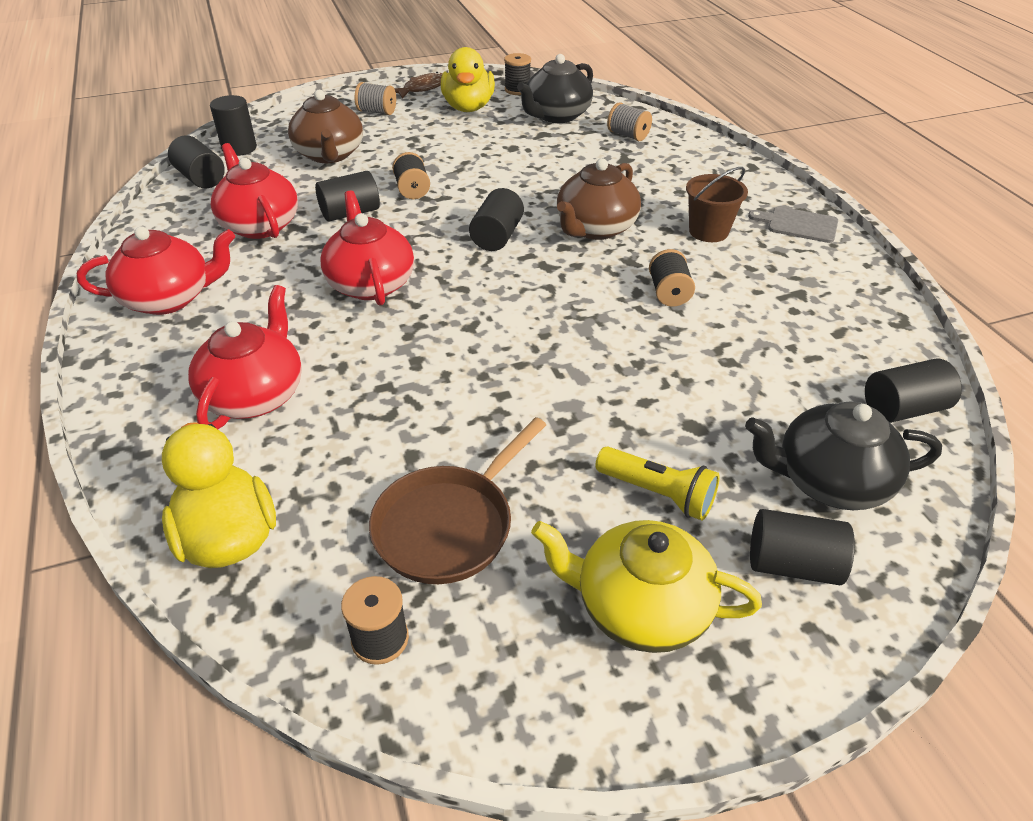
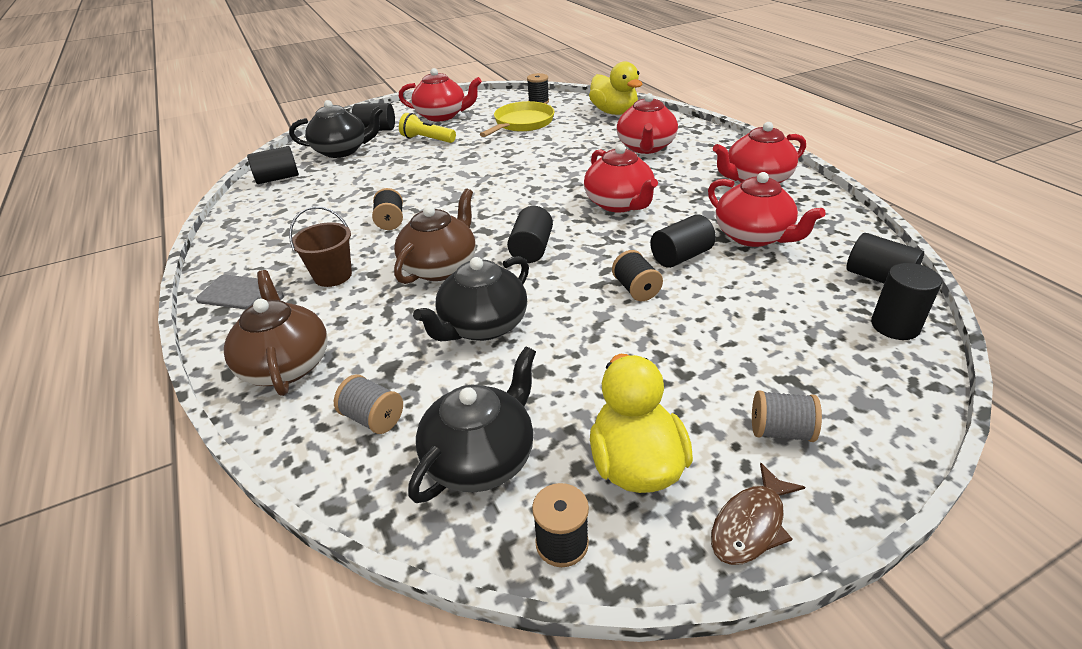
camera: 175 degrees right, 5 degrees down
brown teapot [288,90,363,163] -> brown teapot moved to [224,270,327,396]
brown pan [369,417,546,584] -> yellow pan [480,101,555,137]
yellow teapot [531,520,762,653] -> red teapot [399,68,482,122]
none -> black teapot [413,256,529,341]

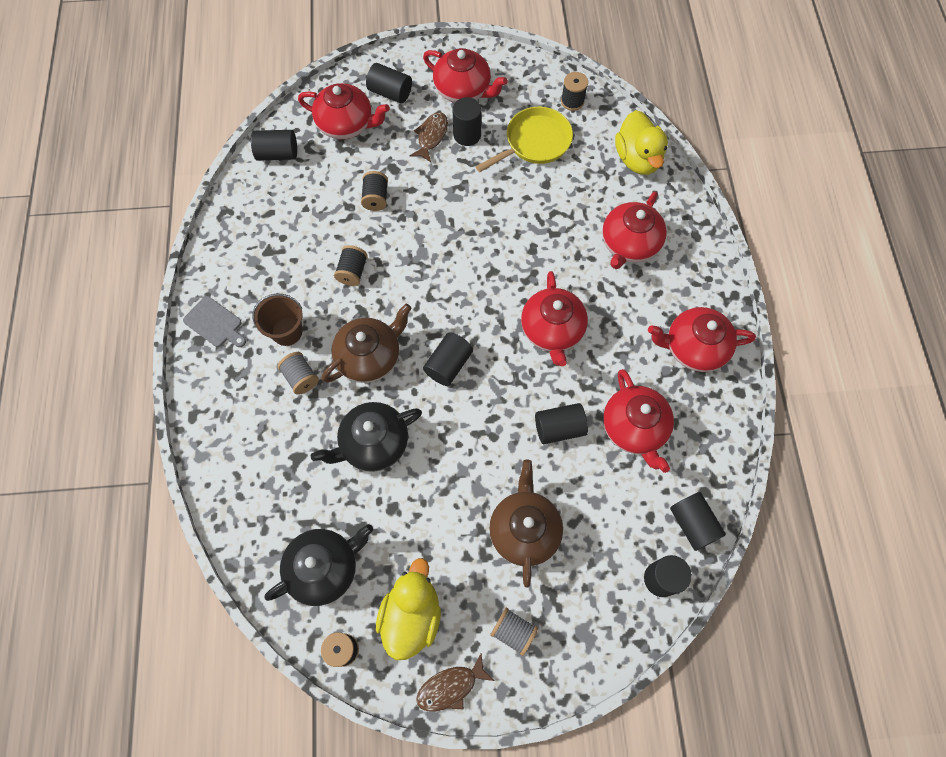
camera: 20 degrees right, 30 degrees up
brown teapot [224,270,327,396] -> brown teapot moved to [489,460,563,588]
black teapot [289,100,383,158] -> red teapot [298,83,390,139]
grey spool [334,374,403,434] -> grey spool moved to [278,352,319,395]
yellow flashlight [399,113,456,143] -> brown fish [410,112,448,162]
black spool [612,250,663,301] -> black spool moved to [361,171,388,211]
none -> black cylinder [453,97,482,146]

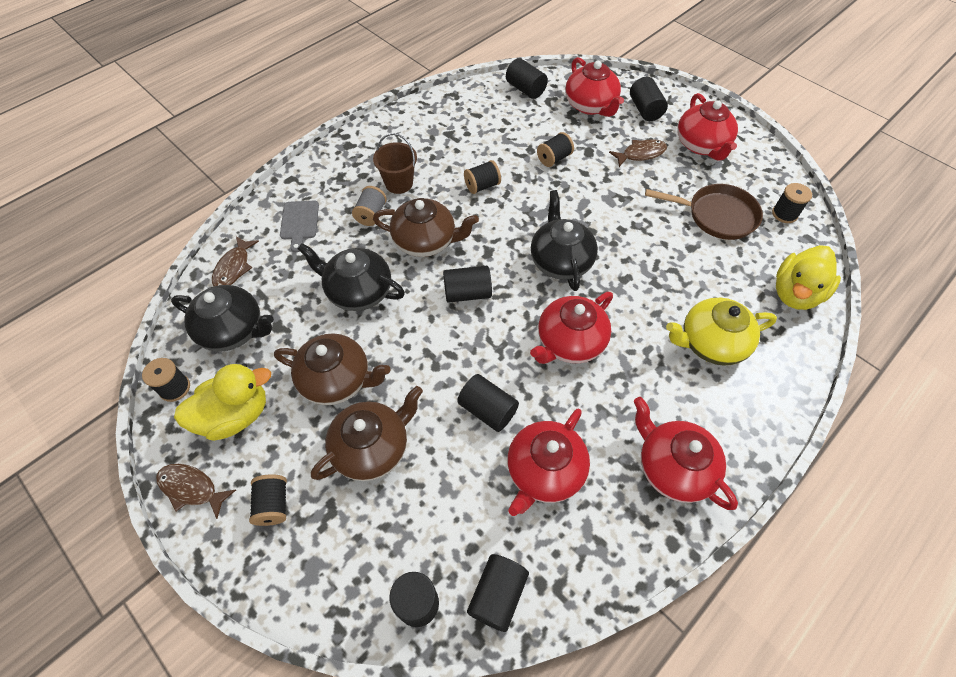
camera: 50 degrees right, 10 degrees down
grey cutting board [183,296,246,347] -> grey cutting board moved to [280,201,319,252]
black cylinder [453,97,482,146] -> none
yellow pan [476,107,573,172] -> brown pan [645,184,763,240]
grey spool [490,608,538,656] -> black spool [249,474,287,526]
red teapot [602,191,667,269] -> yellow teapot [666,298,777,365]
none -> brown fish [212,236,259,286]
none -> brown teapot [274,333,391,405]
none -> black teapot [531,190,598,291]

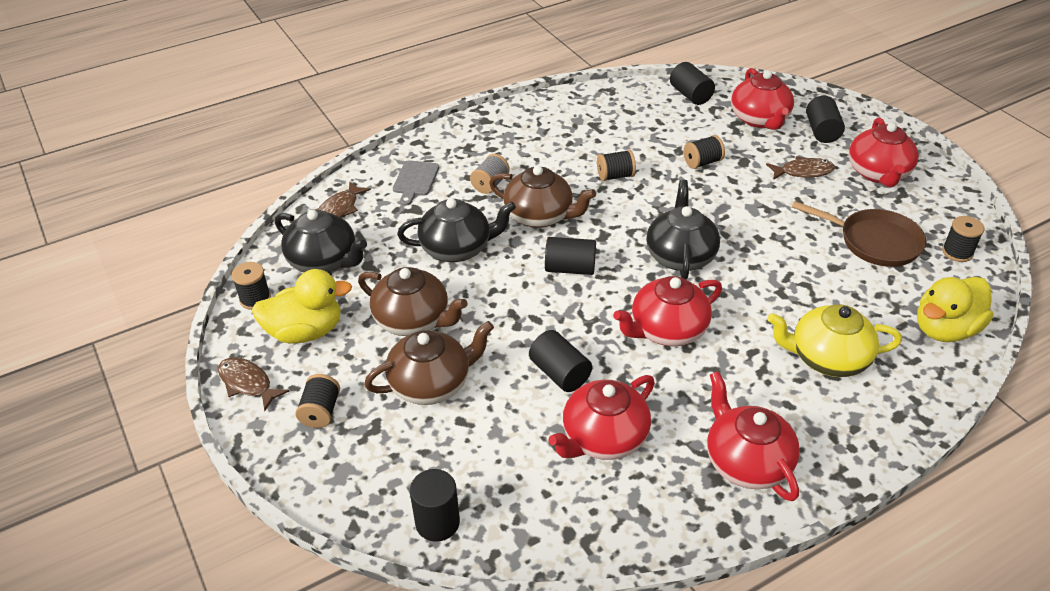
camera: 15 degrees right, 15 degrees down
black teapot [298,243,405,311] -> black teapot turned 135 degrees clockwise [397,198,516,262]
brown bucket [373,133,417,194] -> none
black cylinder [467,554,529,632] -> none

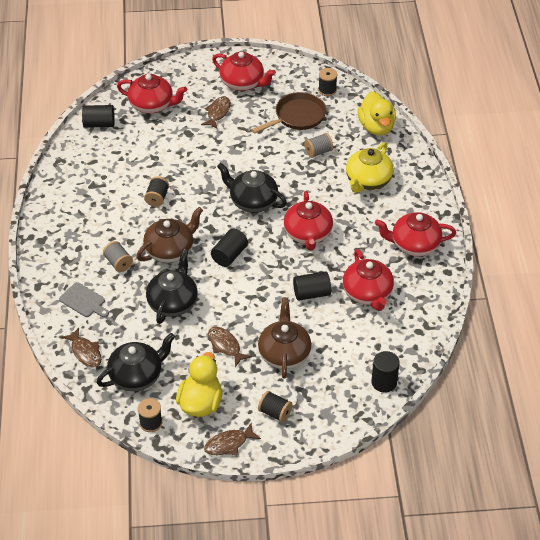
camera: 65 degrees left, 5 degrees up
brown teapot [358,267,468,336] -> brown fish [208,327,252,367]
black spool [683,135,725,169] -> none
black cylinder [806,96,845,143] -> none
none -> grey spool [304,133,333,158]

